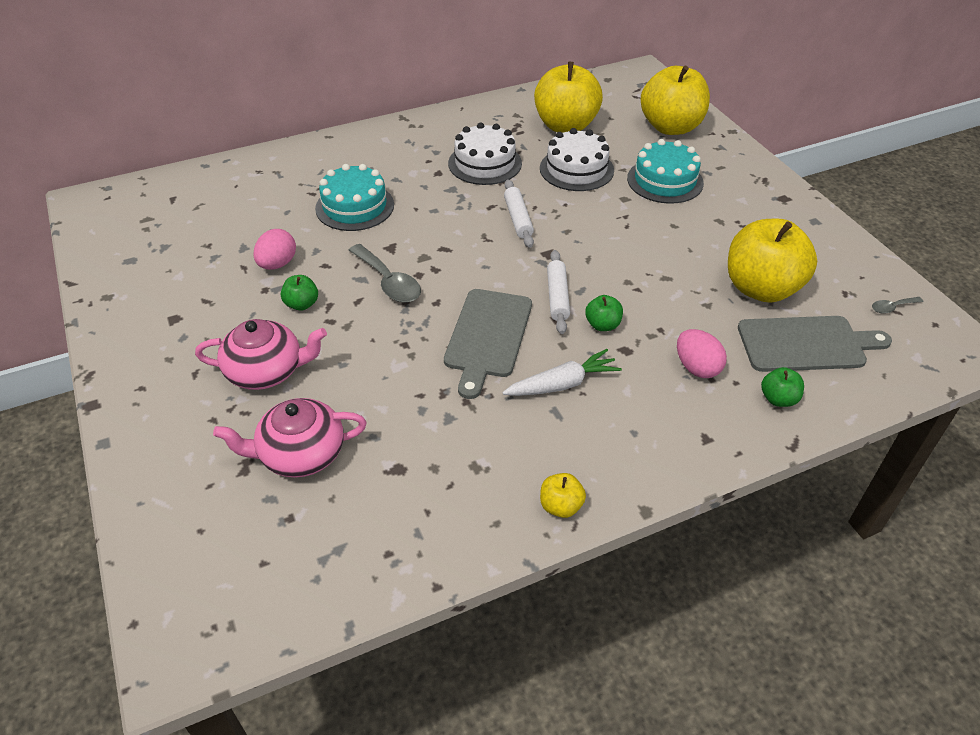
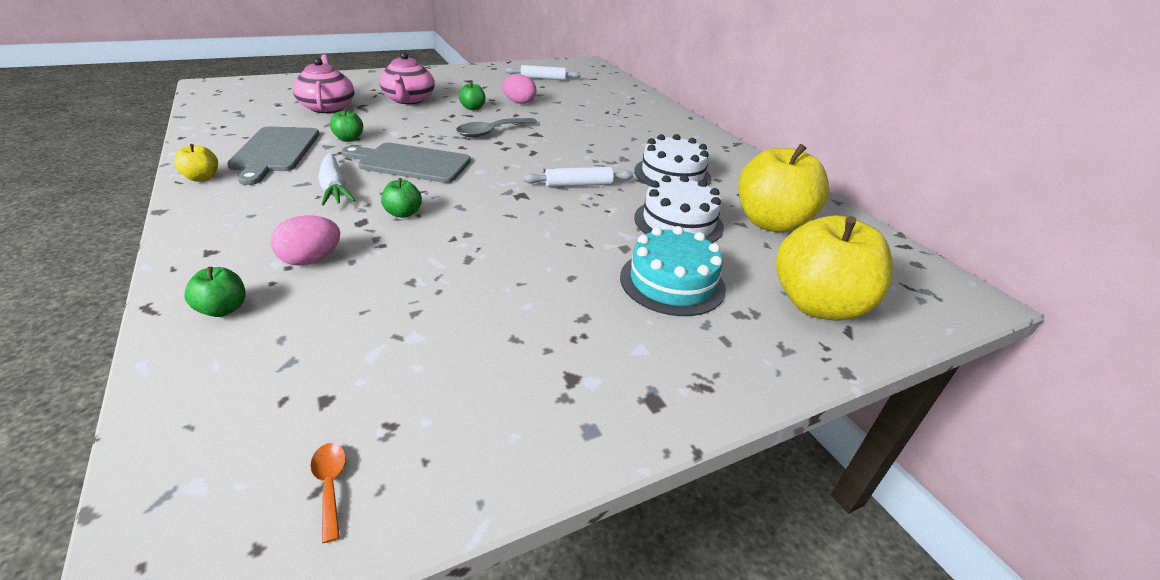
camera: 85 degrees right, 10 degrees down
turquoise cake [315,164,394,231] -> none
white rolling pin [547,250,570,334] -> white rolling pin moved to [506,65,581,80]
yellow apple [728,219,817,302] -> none
grey cutting board [738,316,892,372] -> grey cutting board moved to [227,126,320,185]
grey spoon [872,297,923,314] -> orange spoon [310,443,346,543]
none -> green apple [330,109,363,142]

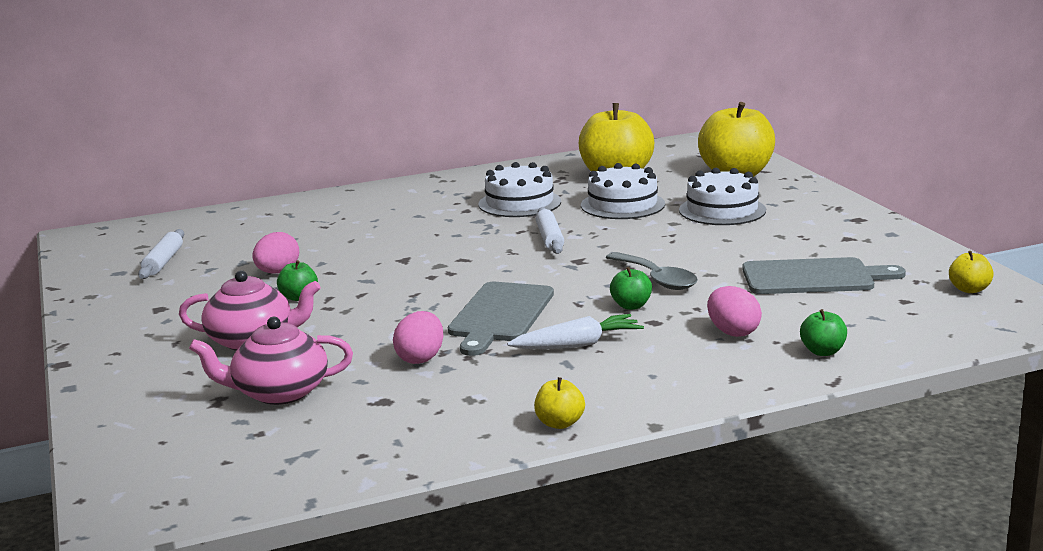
camera: 80 degrees left, 15 degrees down
grey cutting board [227,126,320,185] -> grey cutting board moved to [742,257,906,294]
orange spoon [310,443,346,543] -> yellow apple [949,251,994,293]
green apple [330,109,363,142] -> pink egg [393,311,443,364]
grey spoon [456,118,538,138] -> grey spoon moved to [605,252,698,290]
turquoise cake [620,226,726,316] -> white cake [679,168,766,225]

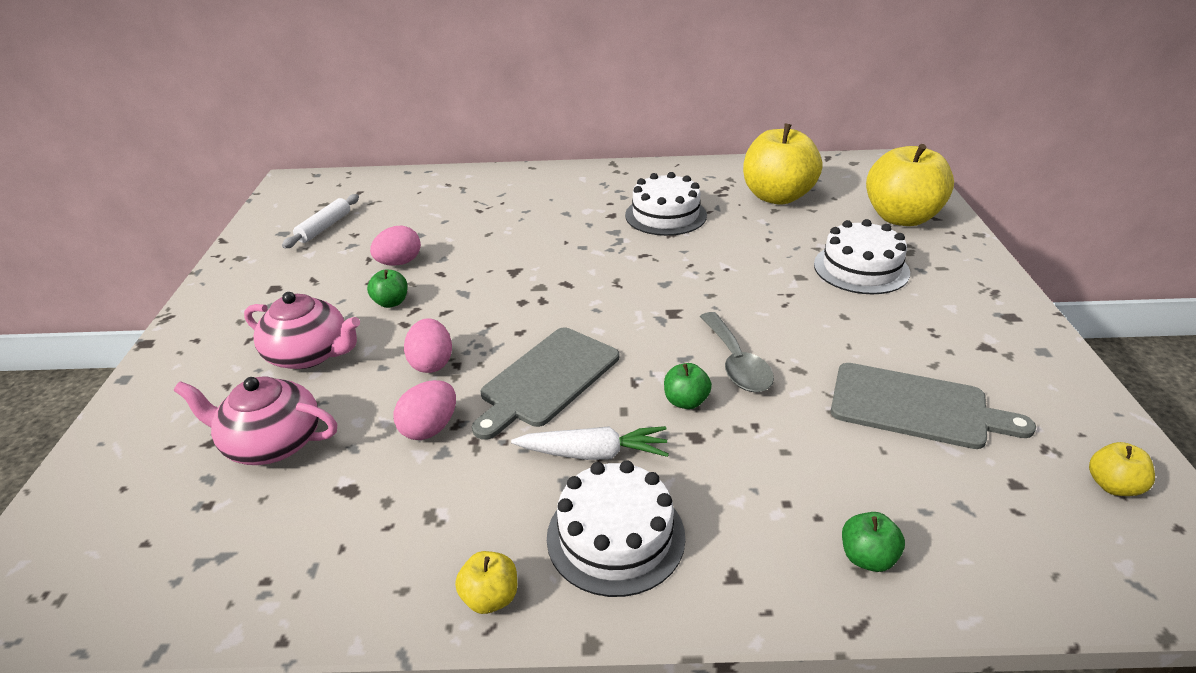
camera: 20 degrees right, 15 degrees up
white rolling pin [536,207,564,254] -> none
white cake [581,163,665,219] -> white cake moved to [547,460,685,597]
pink egg [707,286,762,337] -> pink egg moved to [404,318,452,373]

